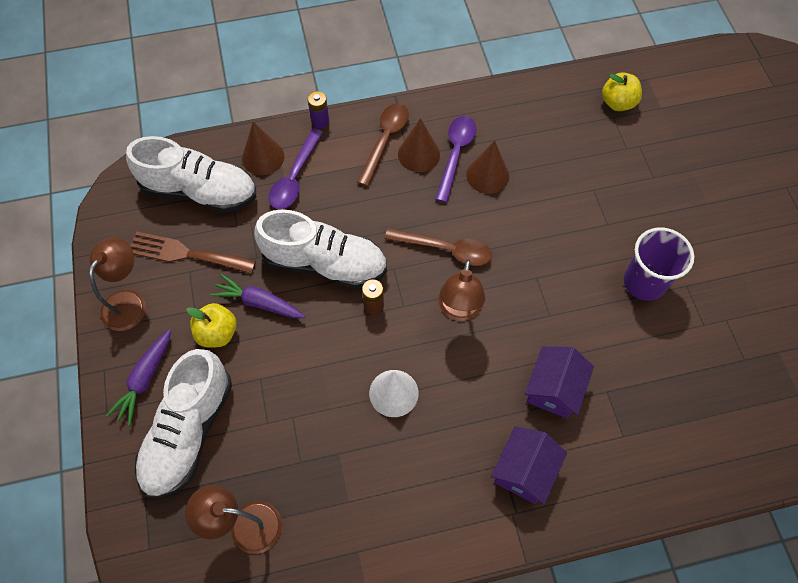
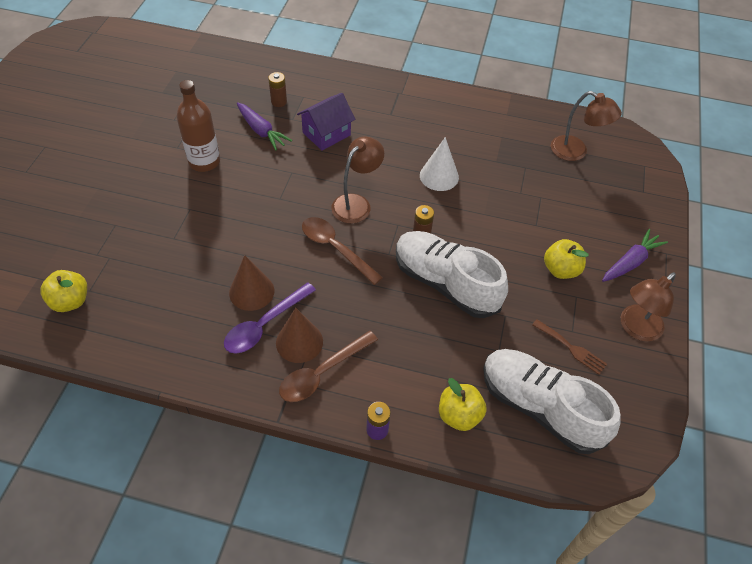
camera: 155 degrees left, 10 degrees down
brown fork [130,231,256,274] -> brown fork [532,319,607,375], size x0.61
white shoe [135,349,232,498] -> none
purple carrot [210,274,305,318] -> purple carrot moved to [237,102,292,150]
brown cone [242,122,284,175] -> yellow apple [439,378,487,431]
purple spoon [269,128,323,210] -> none
purple house [491,426,567,505] -> none
purple cup [624,227,694,301] -> brown bottle [176,80,220,172]
none -> brown battery [268,72,287,107]

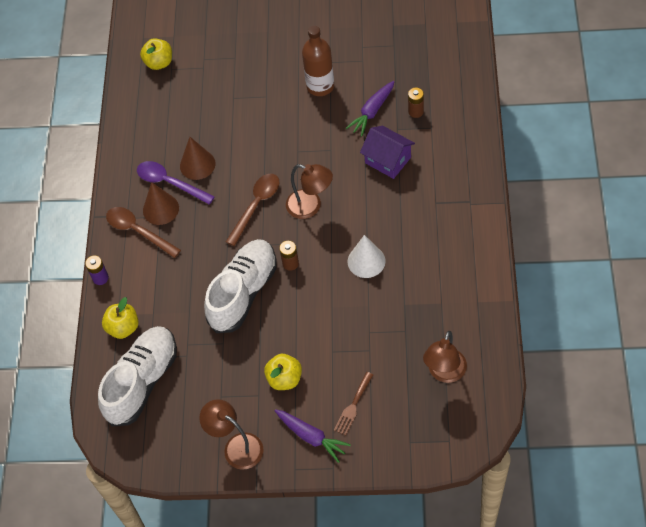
camera: 85 degrees right, 5 degrees up
brown fork [532,319,607,375] -> brown fork moved to [334,372,373,435]

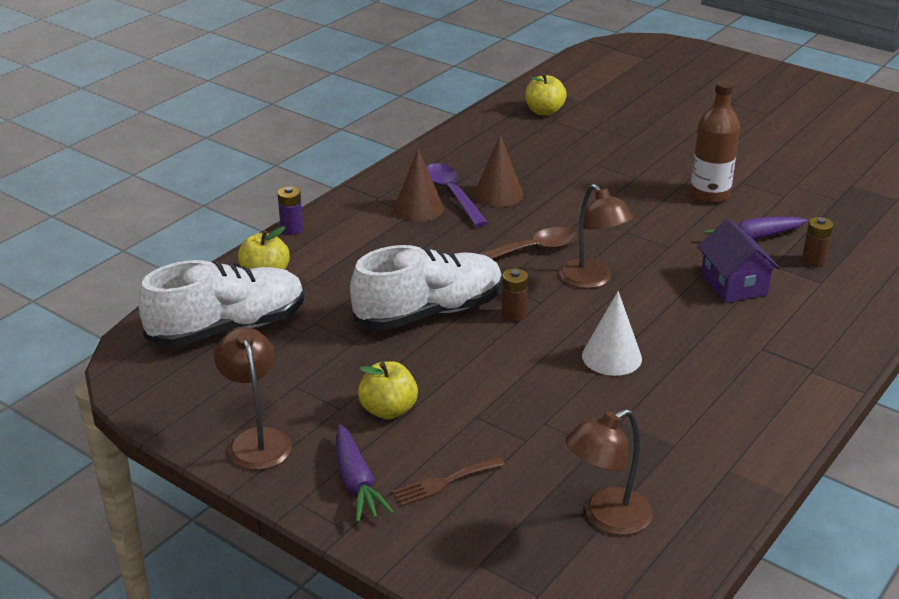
camera: 30 degrees right, 25 degrees down
brown spoon [106,207,181,258] -> none

